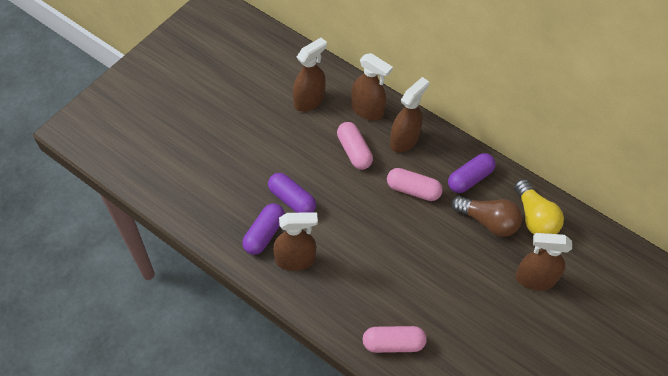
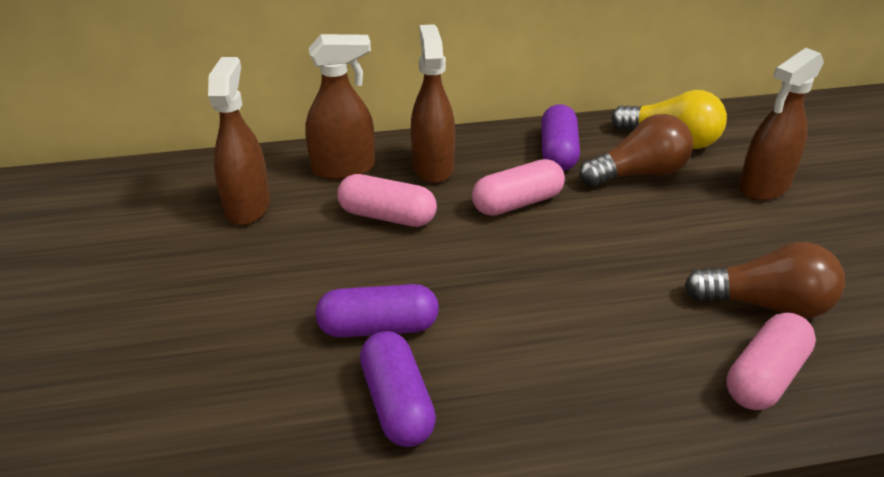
camera: 45 degrees left, 20 degrees down
brown spray bottle [273,212,318,271] -> none
none -> brown light bulb [685,242,845,318]

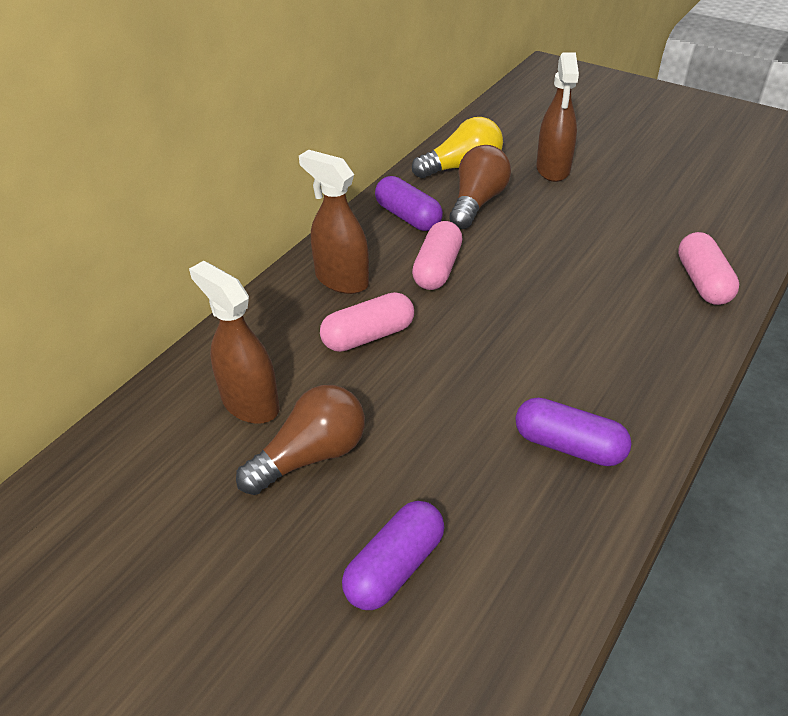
camera: 45 degrees left, 5 degrees up
brown spray bottle [305,34,375,180] -> none
purple capsule [315,284,439,338] -> purple capsule moved to [342,501,445,610]
brown light bulb [685,242,845,318] -> brown light bulb moved to [236,385,365,495]

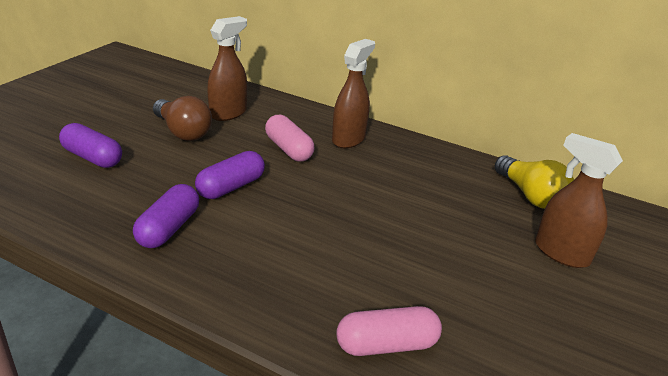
camera: 80 degrees right, 10 degrees down
purple capsule [375,176,443,231] -> purple capsule moved to [195,151,265,199]
pink capsule [412,221,462,290] -> none
brown light bulb [449,145,511,229] -> none
brown spray bottle [536,52,579,182] -> brown spray bottle turned 45 degrees clockwise [535,133,623,268]

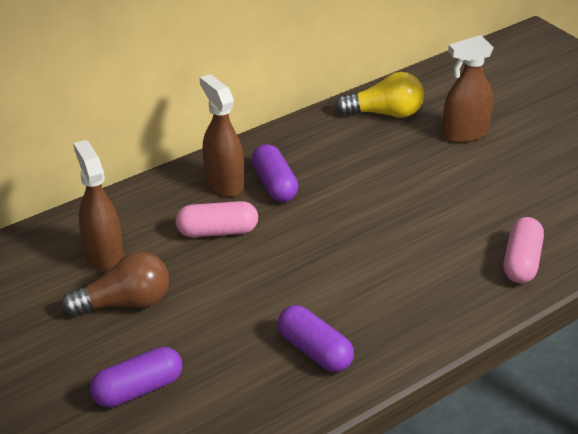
camera: 60 degrees left, 5 degrees up
purple capsule [195,151,265,199] -> purple capsule moved to [252,144,298,202]

